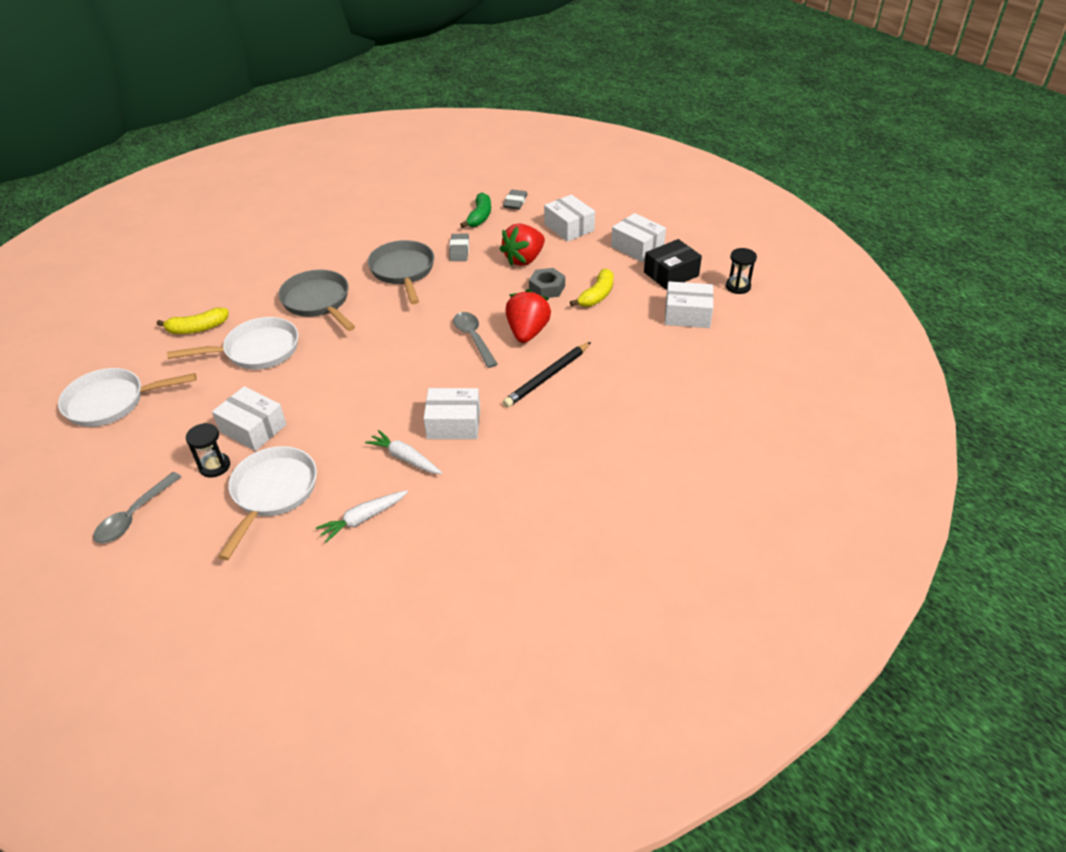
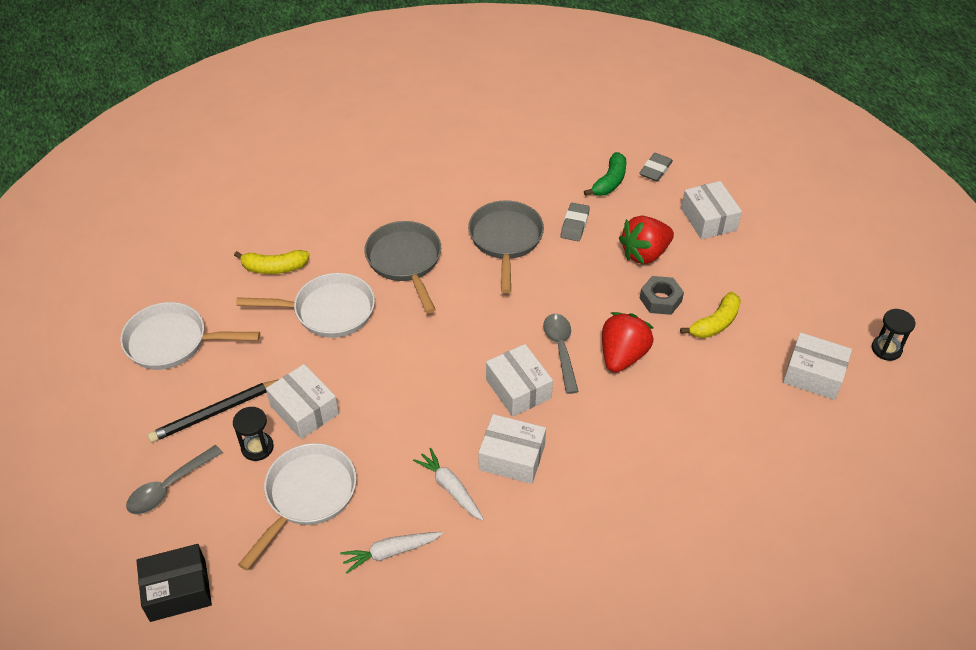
camera: 15 degrees right, 5 degrees up
black pencil [503,342,591,408] -> black pencil moved to [147,380,278,443]
white box [611,213,666,262] -> white box moved to [486,344,553,417]
black box [644,239,702,290] -> black box moved to [137,544,212,622]

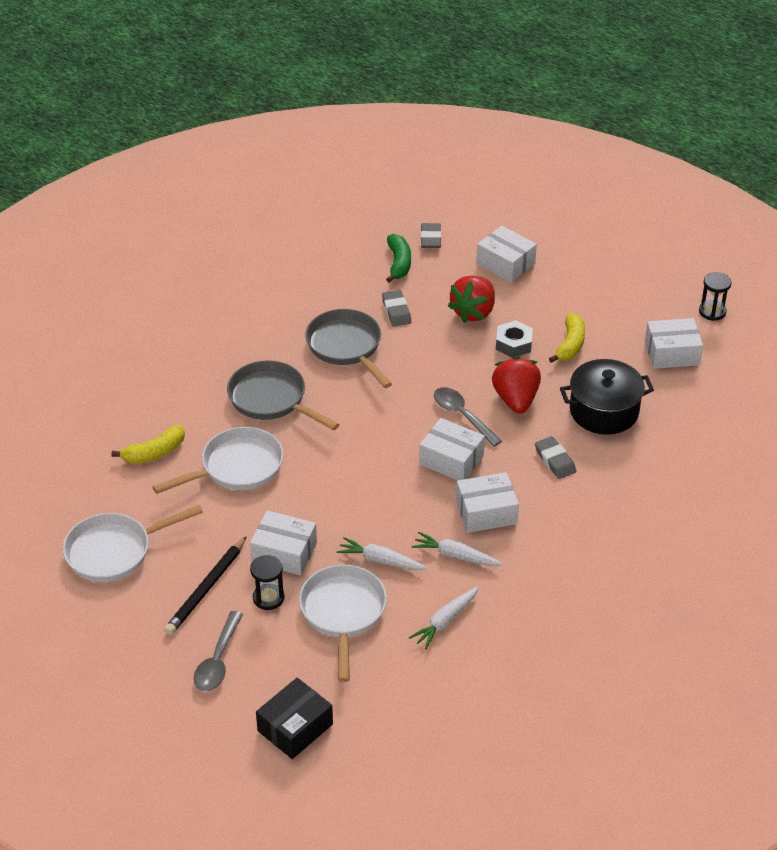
camera: 30 degrees left, 5 degrees down
none -> white carrot [336,537,427,570]
none -> grey eraser [535,436,576,479]
none -> black pot [560,359,654,435]

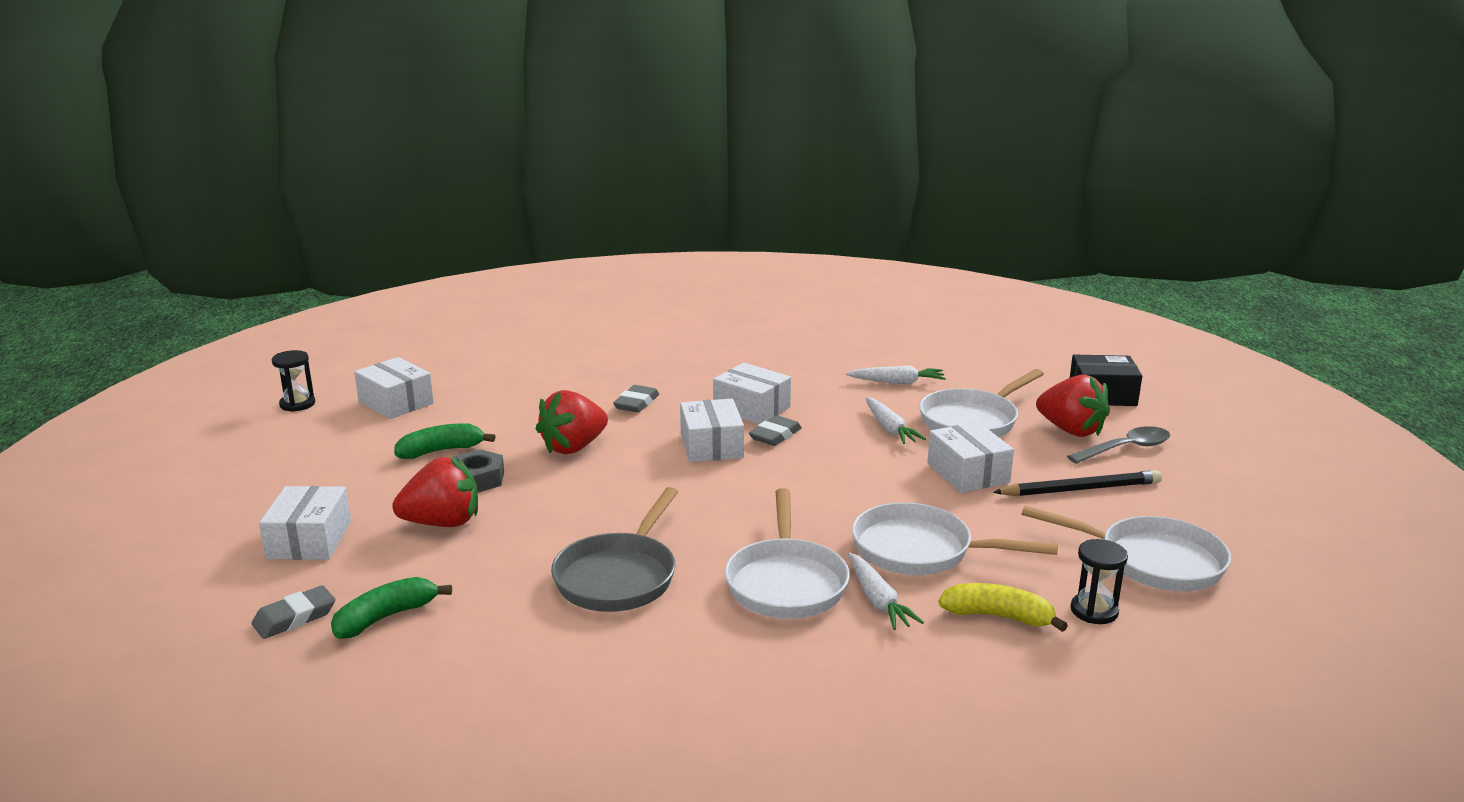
camera: 130 degrees left, 20 degrees down
grey pan [227,360,340,430] -> white pan [725,488,850,619]
black hourglass [250,555,284,610] -> black hourglass moved to [1071,539,1128,624]
grey eraser [382,290,411,327] -> grey eraser moved to [749,415,802,446]
white carrot [412,532,503,566] -> white carrot moved to [848,553,924,630]
grey spoon [434,387,502,447] -> none
yellow banana [549,313,585,363] -> green banana [394,423,496,459]
black pot [560,359,654,435] -> none
none -> red strawberry [1036,375,1110,437]

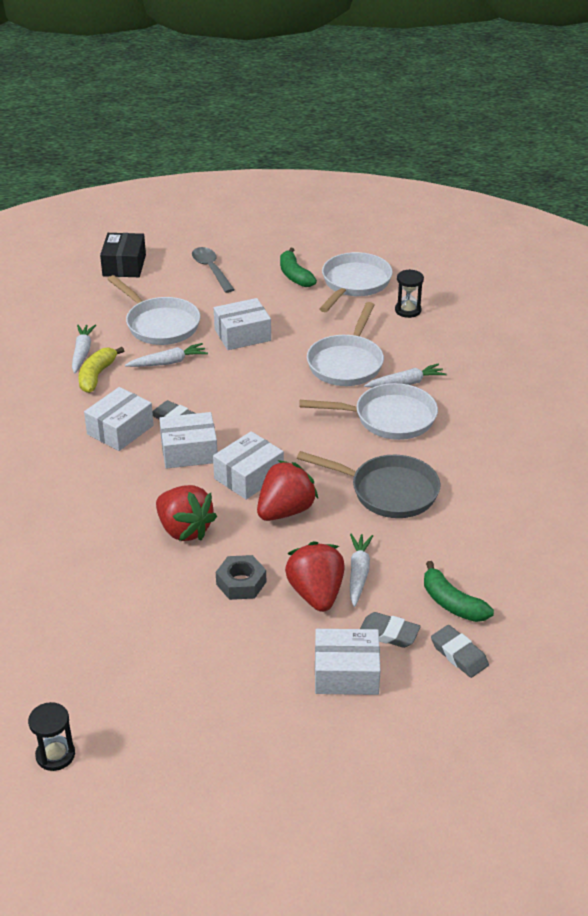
camera: 90 degrees left, 15 degrees up
white box [354,357,434,419] -> white box moved to [213,431,284,500]
green banana [394,423,496,459] -> green banana moved to [280,248,317,287]
grey eraser [613,385,659,413] -> grey eraser moved to [360,612,421,648]
yellow banana [938,583,1068,632] -> yellow banana moved to [78,347,124,393]
black pencil [993,470,1162,496] -> none
red strawberry [1036,375,1110,437] -> red strawberry moved to [257,460,318,521]
none -> white carrot [350,533,373,607]

